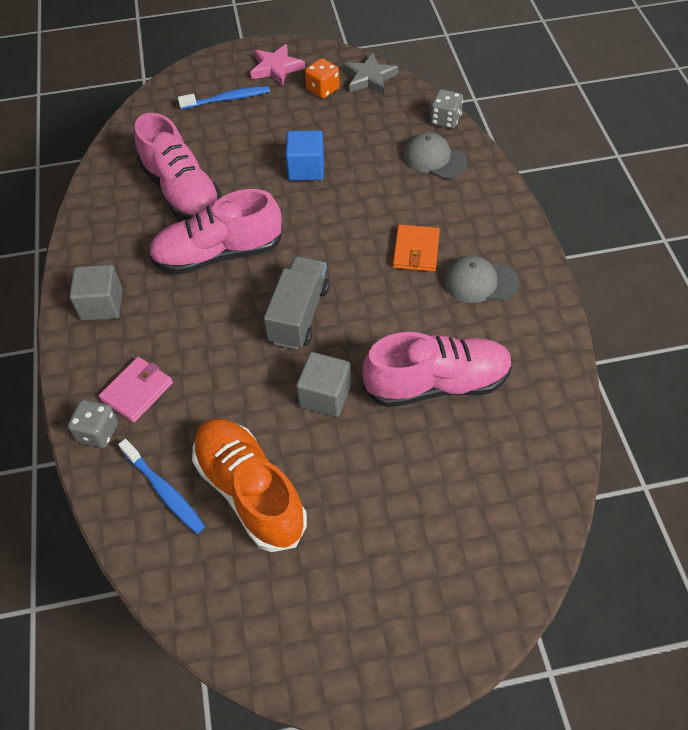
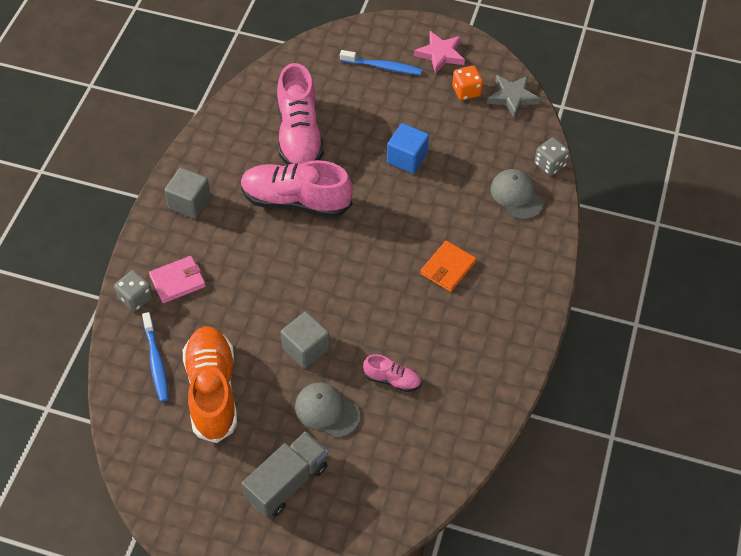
camera: 25 degrees right, 0 degrees up
grey truck [264,256,329,349] -> grey truck moved to [242,431,328,518]
pink shoe [362,332,513,407] -> pink shoe [363,354,421,392], size x0.48
grey cap [444,255,519,303] -> grey cap moved to [295,382,360,438]

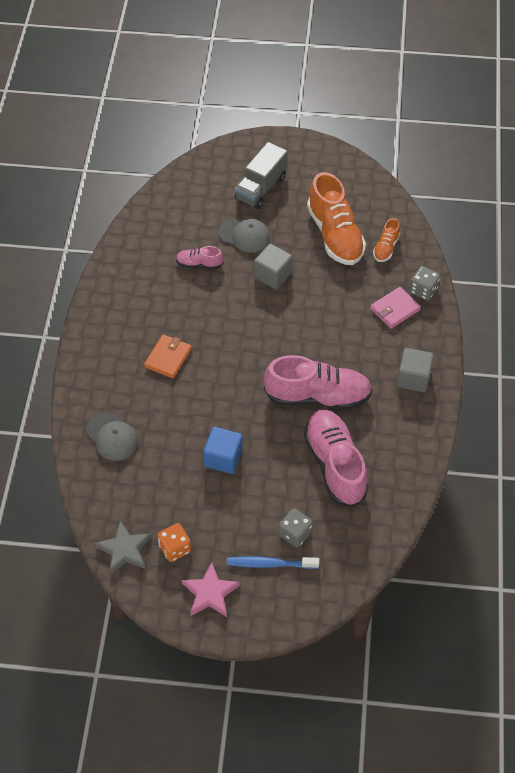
camera: 170 degrees right, 0 degrees up
blue toothbrush [142,312,169,402] -> orange shoe [373,218,400,262]
grey dice [534,137,570,176] -> grey dice moved to [279,508,313,547]

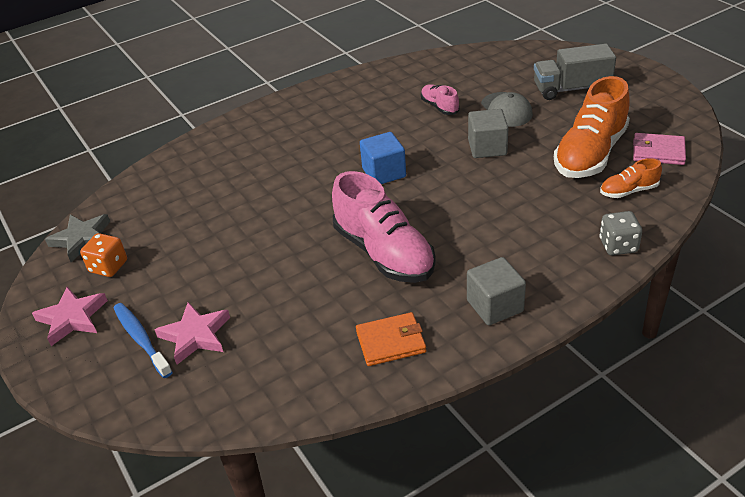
camera: 55 degrees right, 15 degrees down
grey cap [86,412,138,461] -> none
orange wallet [144,335,192,378] -> orange wallet moved to [356,312,426,366]
blue cube [203,427,243,474] -> blue cube moved to [360,132,406,184]
grey dice [279,508,313,547] -> pink star [155,302,230,365]
pink shoe [304,409,368,507] -> none
pink wallet [370,287,421,329] -> pink wallet moved to [633,133,686,165]

